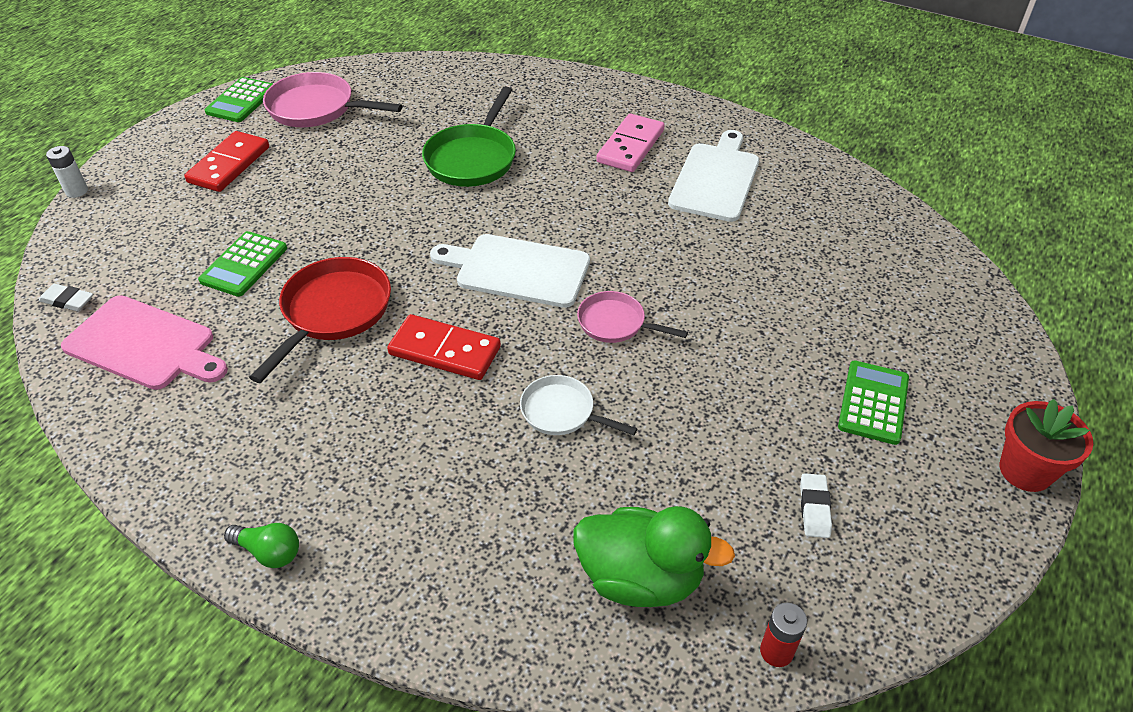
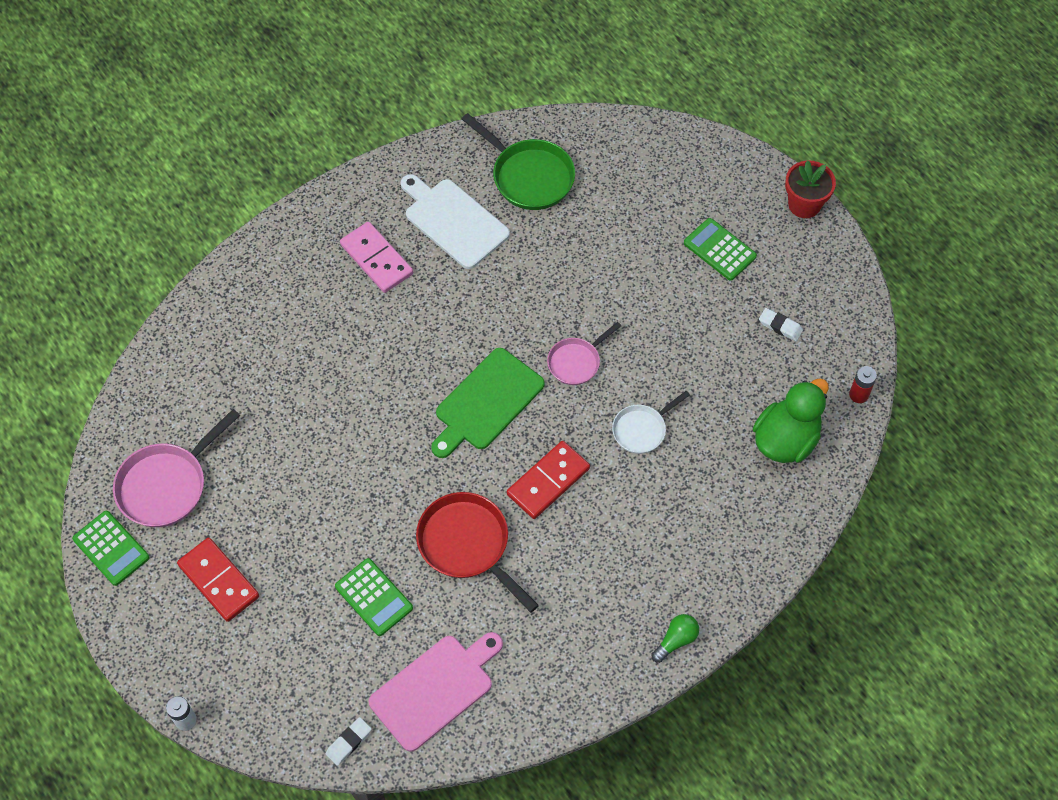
camera: 65 degrees left, 15 degrees up
green pan [422,86,516,187] -> green pan moved to [462,113,575,210]
white cutting board [430,234,590,308] -> green cutting board [431,348,545,458]

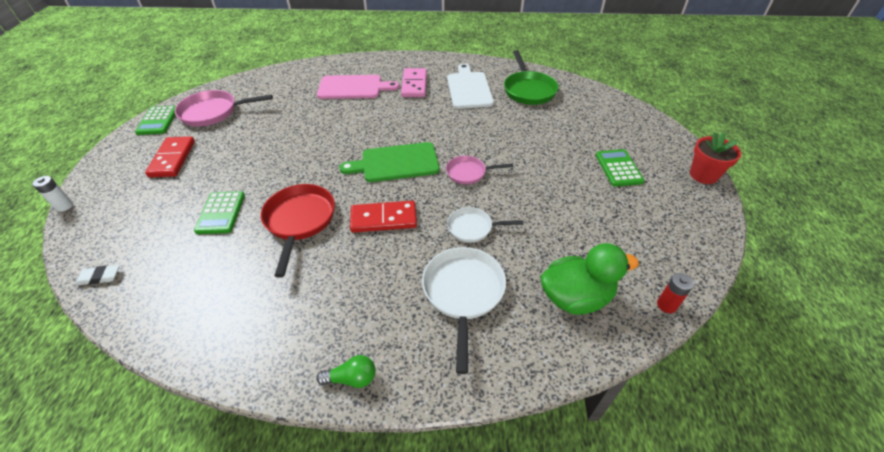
camera: 40 degrees right, 15 degrees down
pink cutting board [369,632,503,752] -> pink cutting board moved to [317,75,399,99]
white eraser [759,308,803,341] -> none
none -> white pan [422,247,506,374]

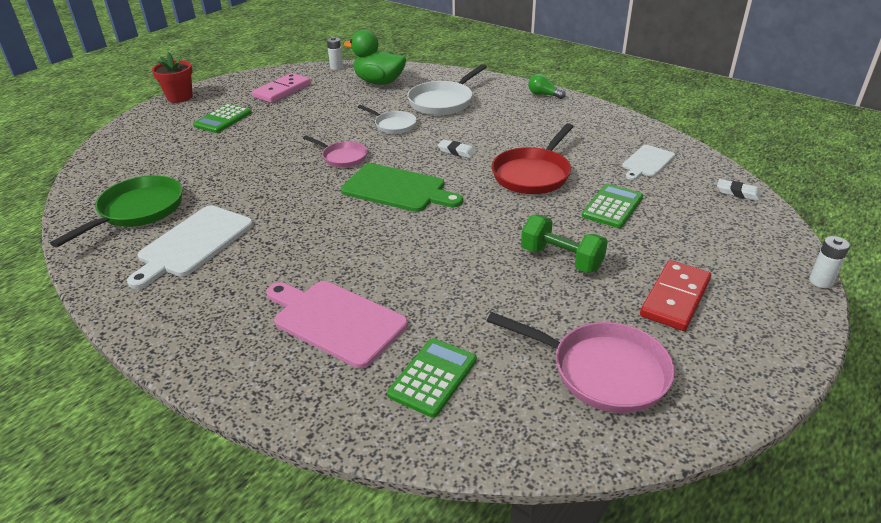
camera: 145 degrees left, 10 degrees down
green calculator [135,106,176,135] -> green calculator moved to [387,338,477,418]
red domino [350,201,417,233] -> white eraser [438,140,476,158]
pink domino [401,68,427,97] -> pink domino moved to [252,73,311,103]
red battery [657,273,694,313] -> white battery [327,37,343,70]
none -> green dumbbell [521,215,608,273]
none -> white cutting board [622,145,675,180]

